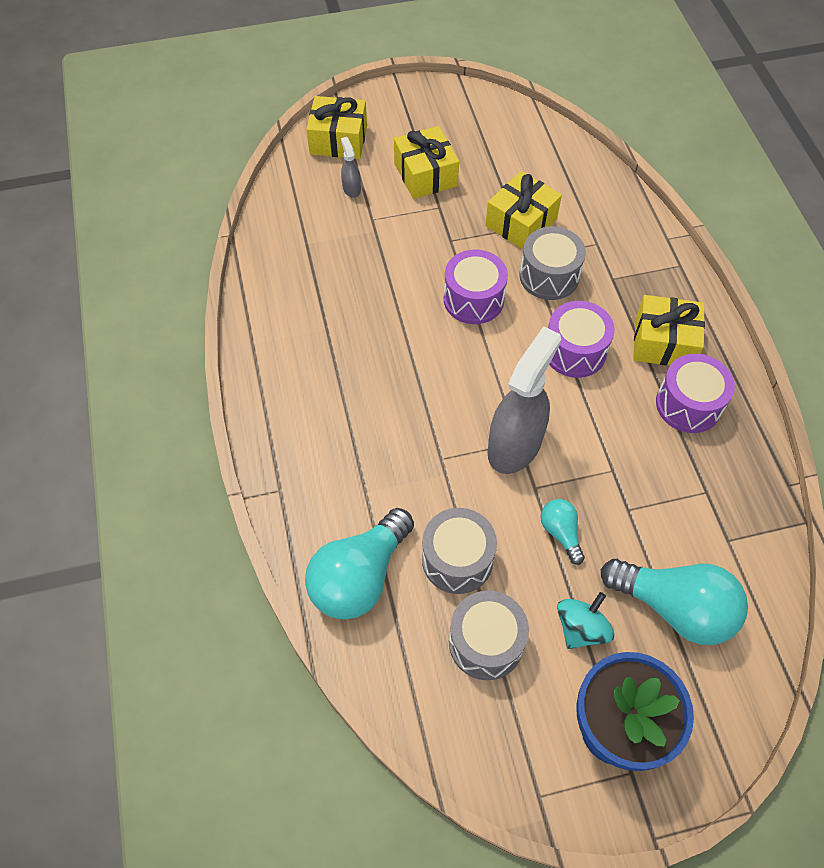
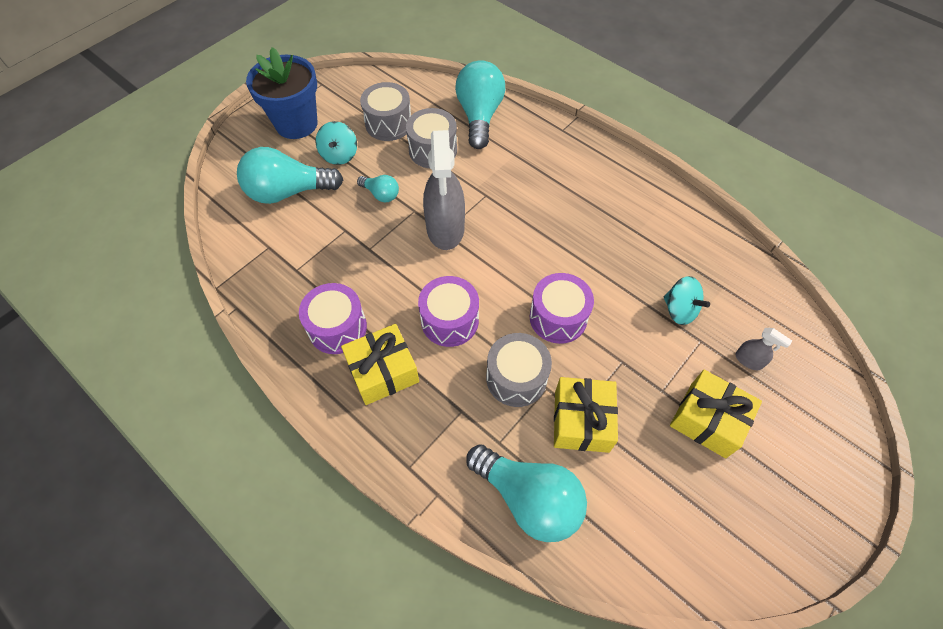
camera: 145 degrees right, 0 degrees up
yellow gift [306,96,367,159] -> none
none -> turquoise light bulb [466,444,587,542]
none -> turquoise spinning top [664,276,710,325]

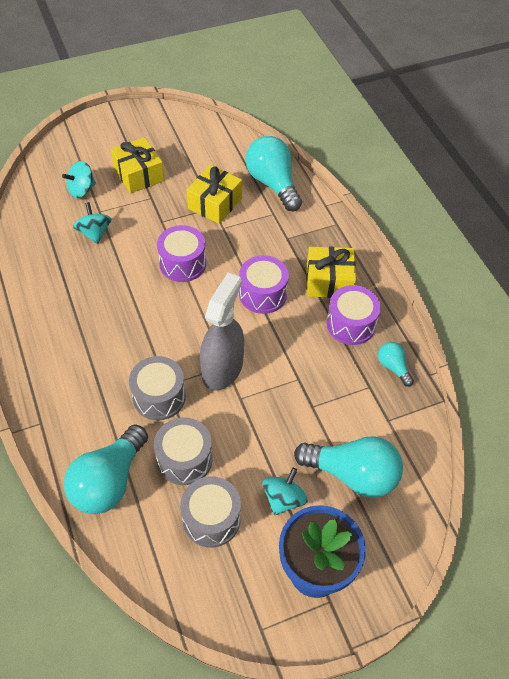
camera: 155 degrees left, 5 degrees down
turquoise light bulb [357,175,399,202] -> turquoise light bulb moved to [378,342,414,387]
grey drum [486,333,552,407] -> grey drum moved to [129,356,186,420]
grey spray bottle [735,328,792,370] -> turquoise spinning top [62,161,96,198]

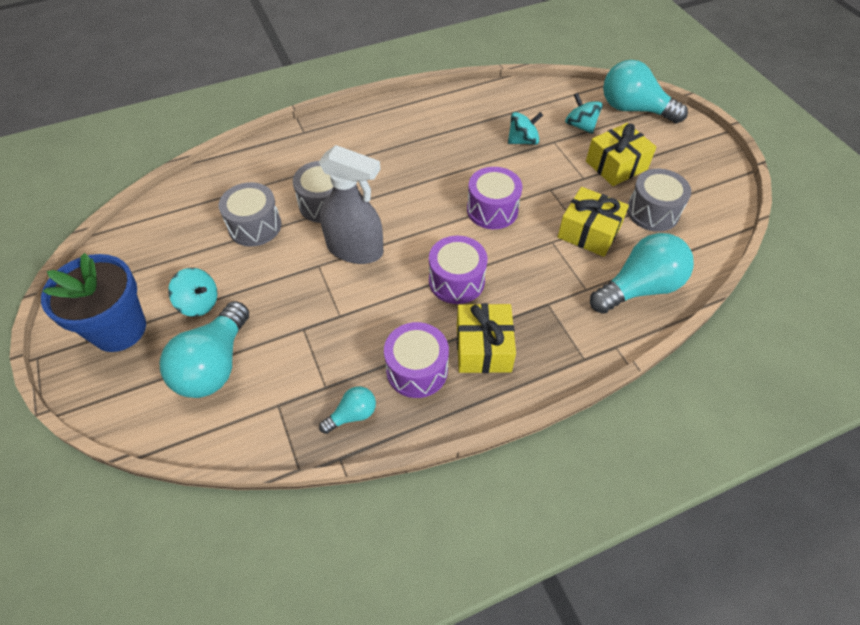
camera: 90 degrees right, 0 degrees up
turquoise light bulb [64,425,148,514] -> turquoise light bulb moved to [603,60,688,123]
grey drum [180,476,241,548] -> grey drum moved to [627,169,691,232]

